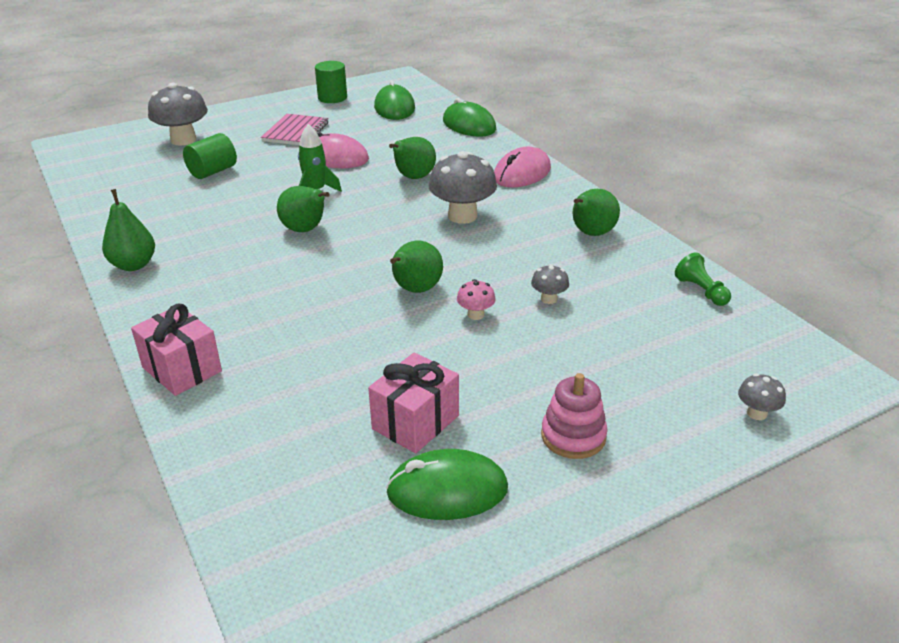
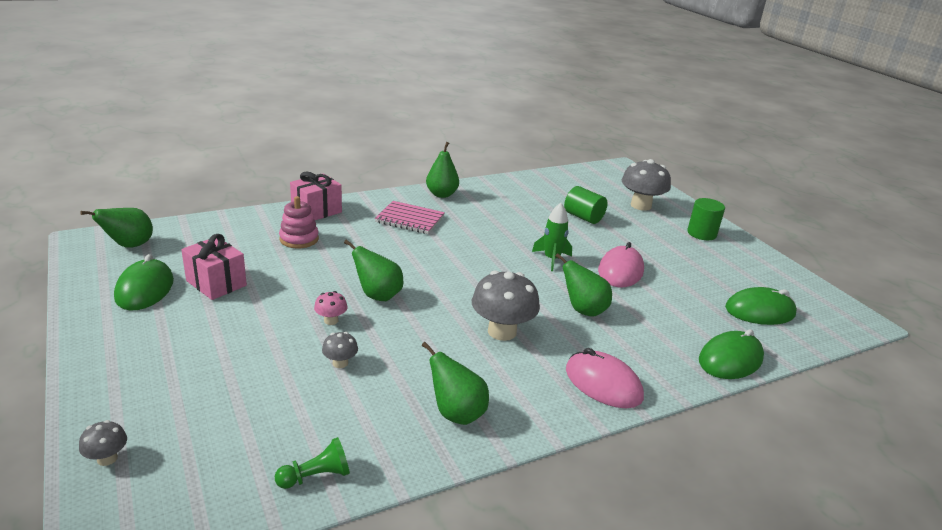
camera: 90 degrees right, 5 degrees down
pink notebook [261,114,329,145] -> pink notebook moved to [375,201,445,234]
green pear [277,186,330,232] -> green pear moved to [80,208,153,248]
green cylinder [315,61,347,103] -> green cylinder moved to [687,198,725,240]
pink stacking toy [541,373,608,459] -> pink stacking toy moved to [279,196,319,248]

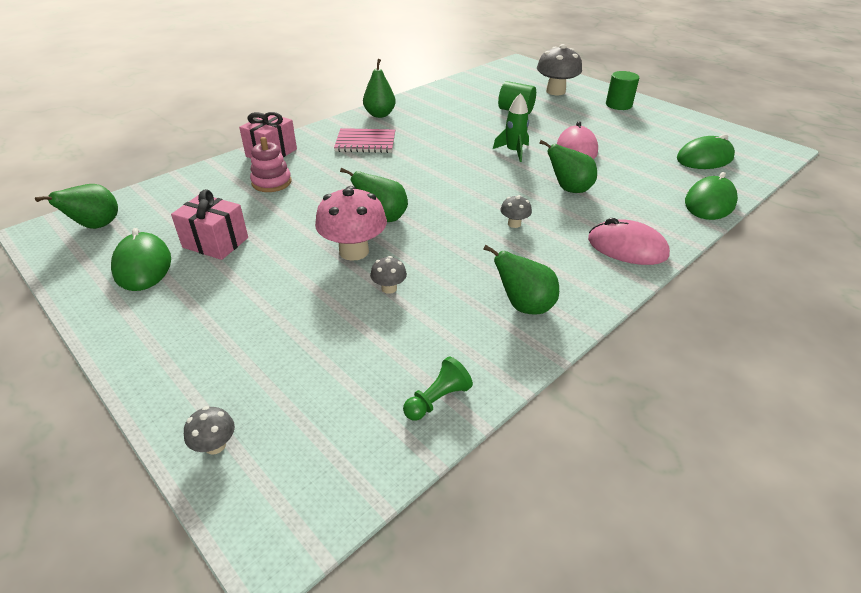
camera: 15 degrees left, 10 degrees up
pink mushroom [314,291,348,325] -> pink mushroom [315,186,387,261], size x2.08
grey mushroom [472,270,540,341] -> grey mushroom [500,195,532,228], size x0.48

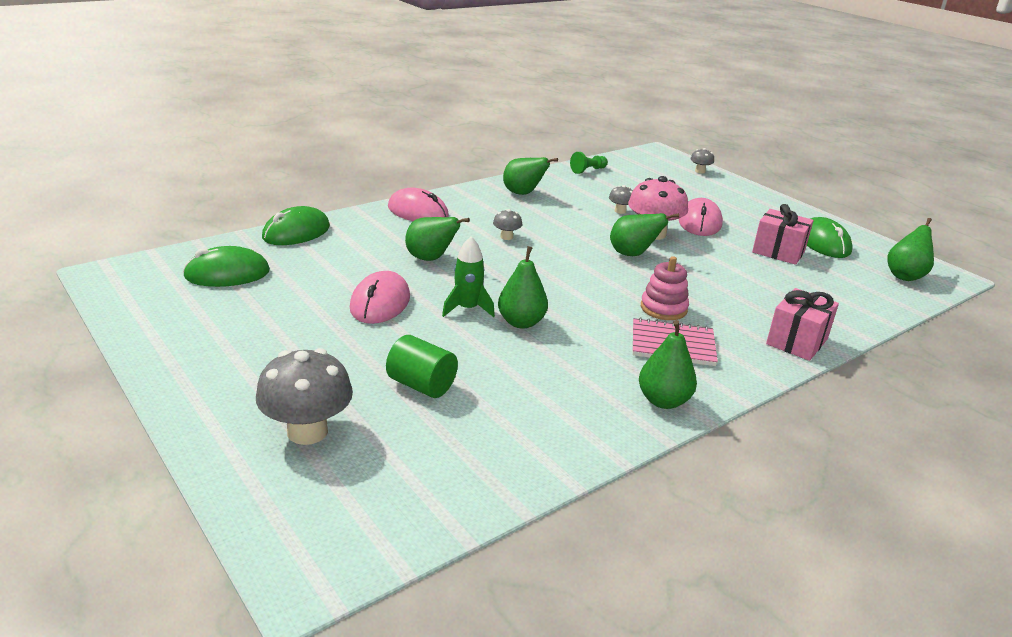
camera: 175 degrees left, 10 degrees down
pink stacking toy [250,137,291,192] -> pink stacking toy moved to [641,256,689,320]
green cylinder [606,71,639,110] -> none
none -> green pear [498,246,548,328]
none -> pink mouse [679,198,723,236]

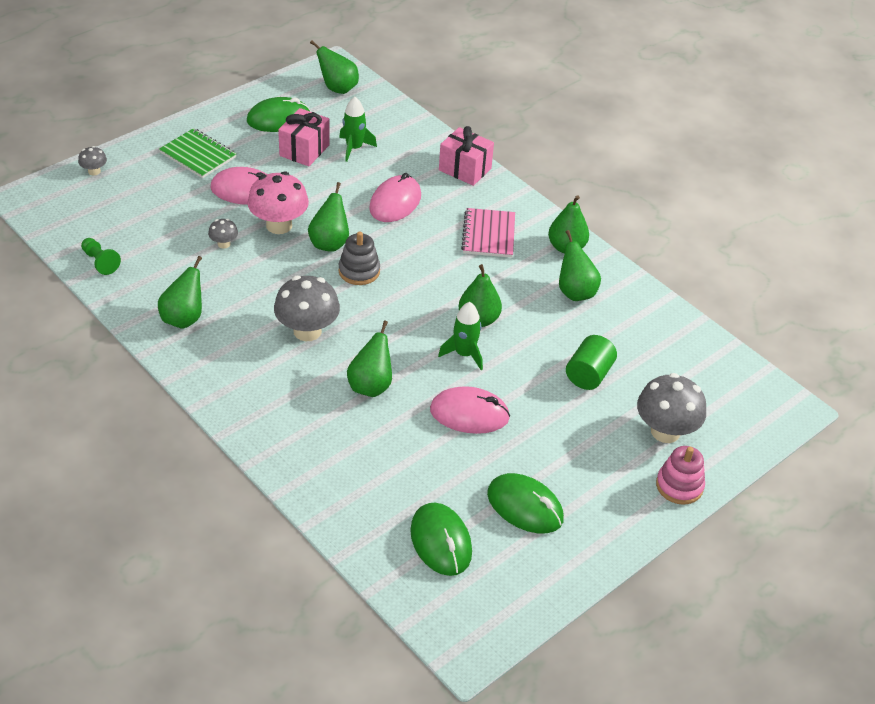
camera: 95 degrees left, 15 degrees up
green mouse [262,206,330,245] -> green mouse moved to [487,473,564,533]
pink mouse [388,188,449,221] -> pink mouse moved to [369,173,421,222]
grey mushroom [493,209,522,240] -> grey mushroom [274,275,340,341], size x2.08
pink stacking toy [641,256,689,320] -> pink stacking toy moved to [656,446,705,505]
none -> green notebook [159,128,237,178]
none -> green rocket [339,97,377,162]
none -> grey stacking toy [339,231,380,285]
none -> green pear [559,230,601,301]

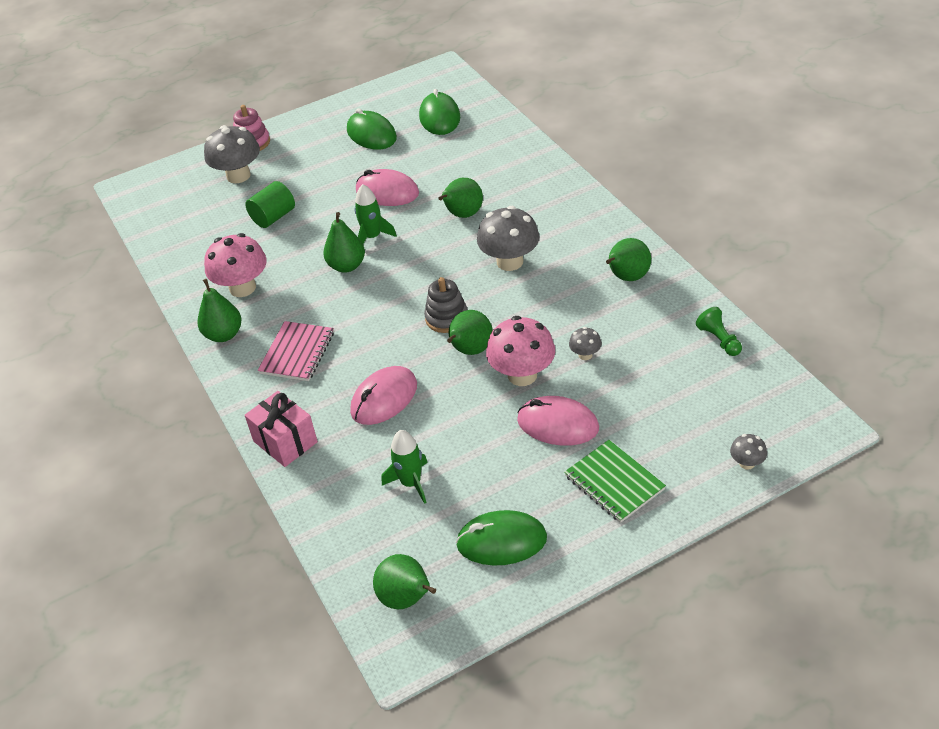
camera: 160 degrees left, 0 degrees up
pink gift [278,108,330,166] -> none
green pear [559,230,601,301] -> pink mushroom [204,233,267,297]

